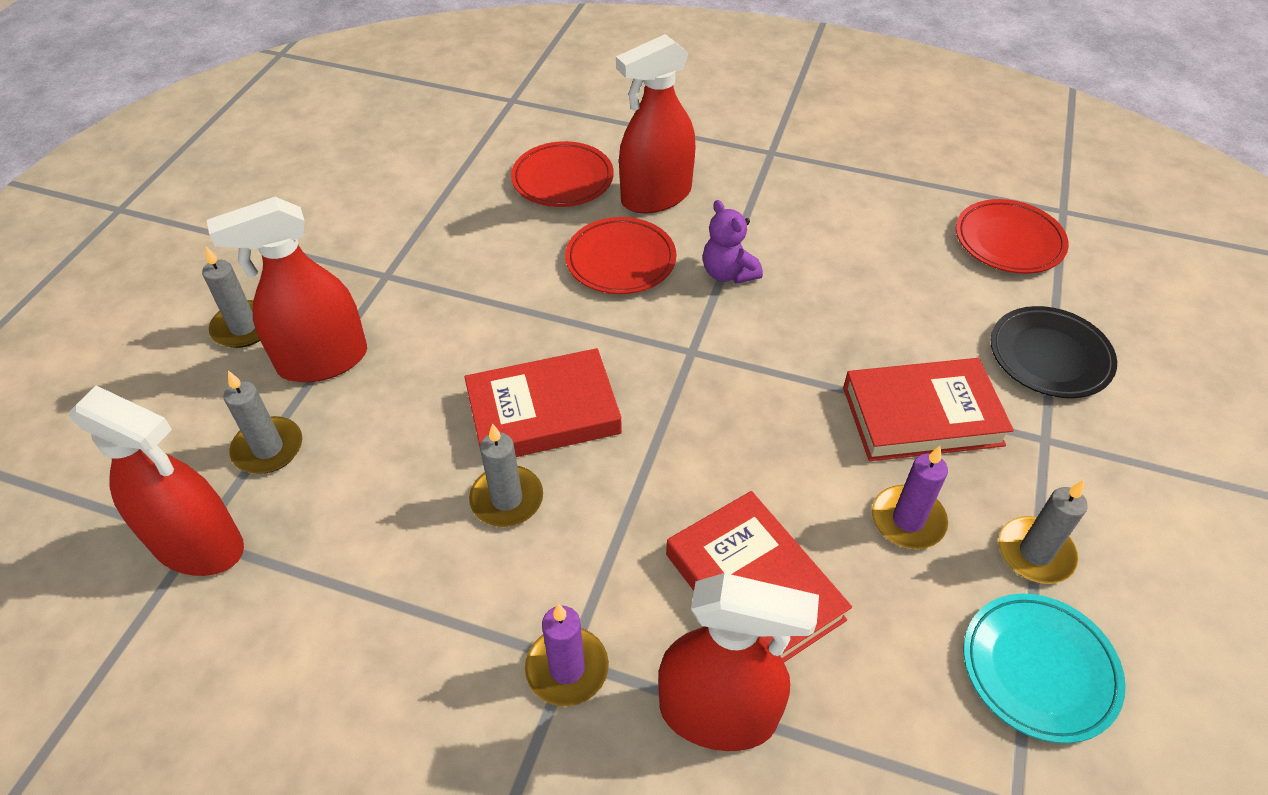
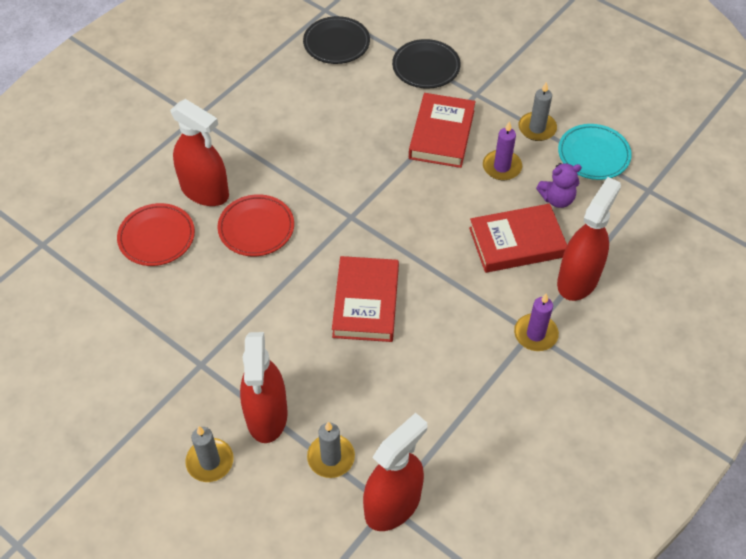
camera: 70 degrees left, 5 degrees up
grey candle [469,423,543,527] -> none
red spray bottle [616,34,696,213] -> red spray bottle turned 45 degrees counterclockwise [170,99,229,206]
purple teddy bear [703,200,763,284] -> purple teddy bear moved to [536,163,582,208]
red plate [956,199,1069,274] -> black plate [303,16,370,64]

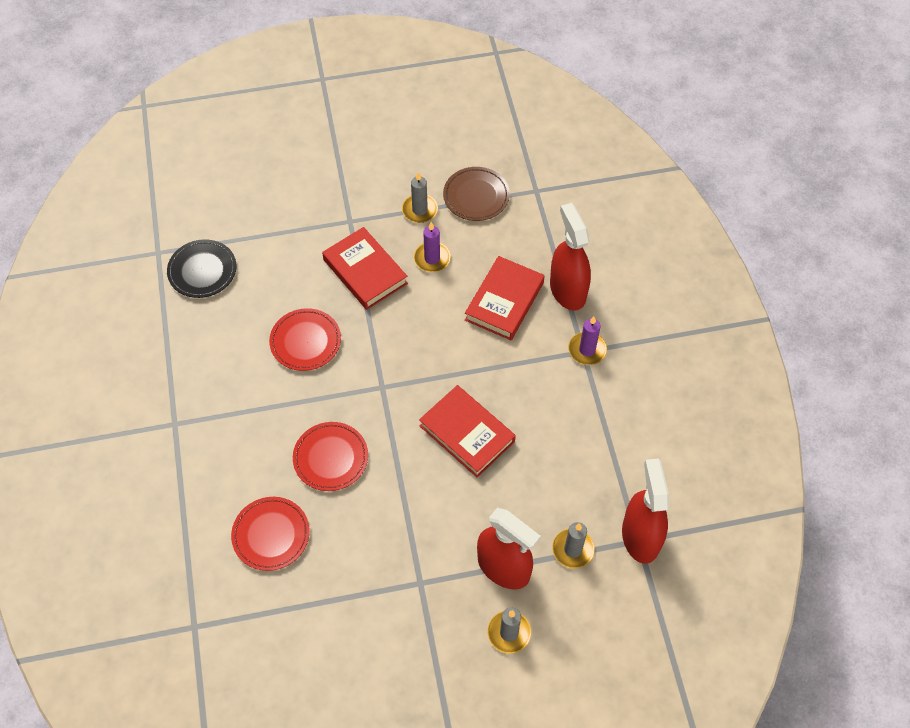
camera: 50 degrees left, 5 degrees up
red spray bottle [170,99,229,206] -> none
black plate [392,39,461,89] -> none
purple teddy bear [536,163,582,208] -> none
turquoise plate [558,124,632,180] -> brown plate [443,167,510,221]
none -> red plate [269,308,341,371]

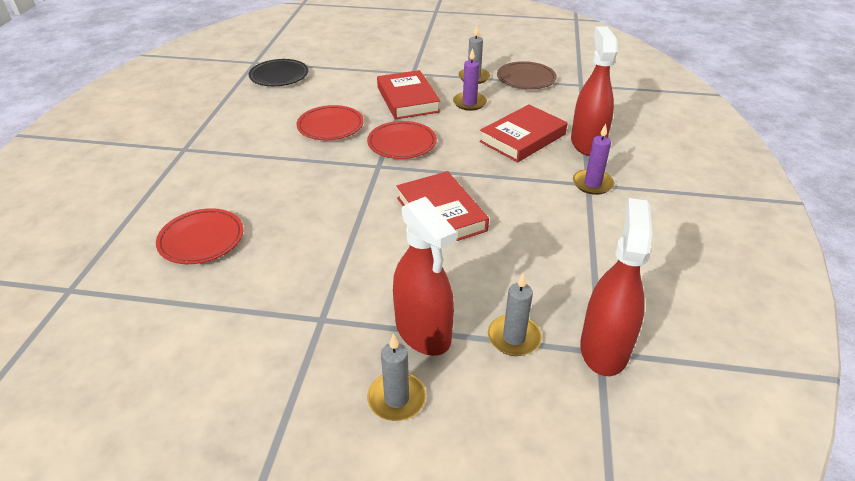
camera: 20 degrees right, 20 degrees down
red plate [293,422,368,491] -> red plate moved to [367,121,437,159]

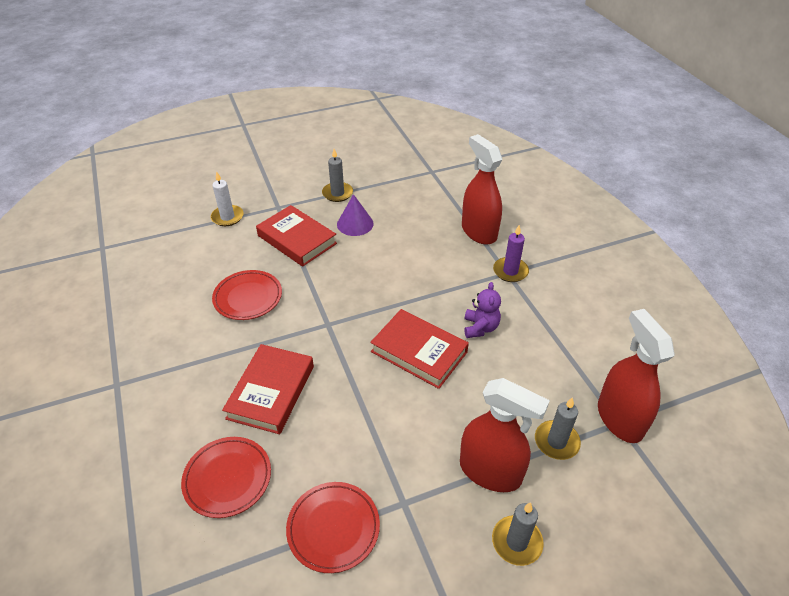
camera: 30 degrees left, 5 degrees up
black plate [249,59,308,86] -> none
red plate [367,121,437,159] -> red plate moved to [286,482,380,573]
purple candle [453,48,487,111] -> purple cone [337,194,374,236]
red book [479,104,567,162] -> red book moved to [222,344,314,434]
brown plate [497,61,557,89] -> none
none -> white candle [211,171,244,226]
none -> purple teddy bear [464,282,501,338]

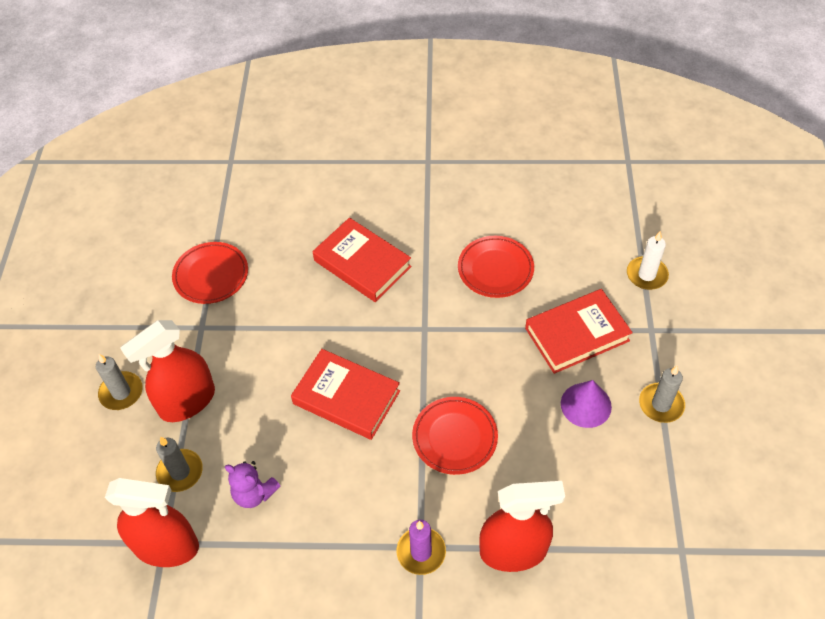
camera: 115 degrees right, 10 degrees up
red plate [181,437,271,518] -> red plate moved to [412,397,498,475]
red book [370,309,469,389] -> red book turned 60 degrees clockwise [291,349,400,440]
purple teddy bear [464,282,501,338] -> purple teddy bear moved to [225,461,280,508]

